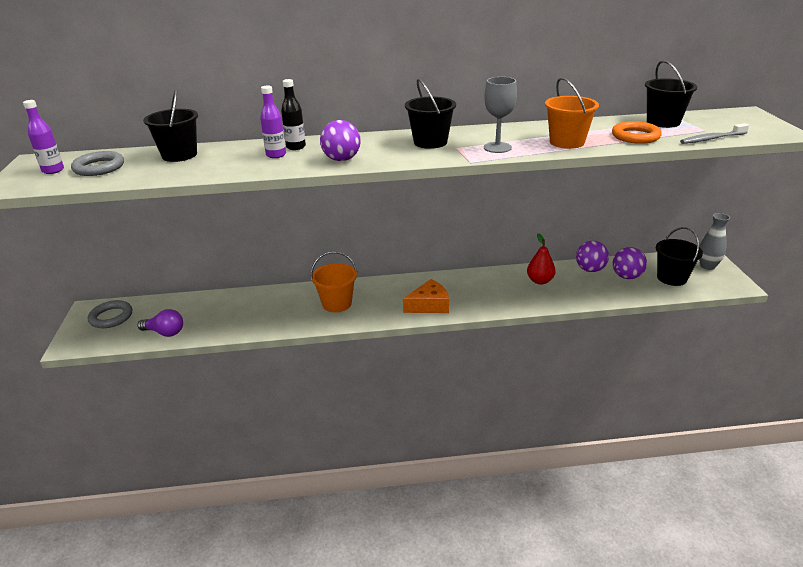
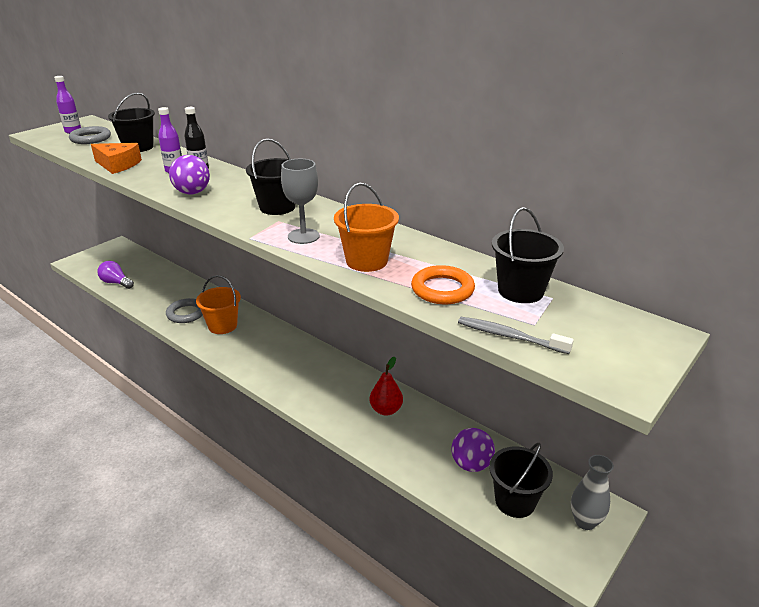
camera: 45 degrees right, 0 degrees up
grey ring [88,300,132,328] -> grey ring moved to [166,298,203,323]
purple light bulb [138,309,183,337] -> purple light bulb turned 150 degrees clockwise [97,261,134,289]
orange cheese [403,279,449,313] -> orange cheese moved to [91,143,142,174]
purple ball [576,241,609,272] -> none

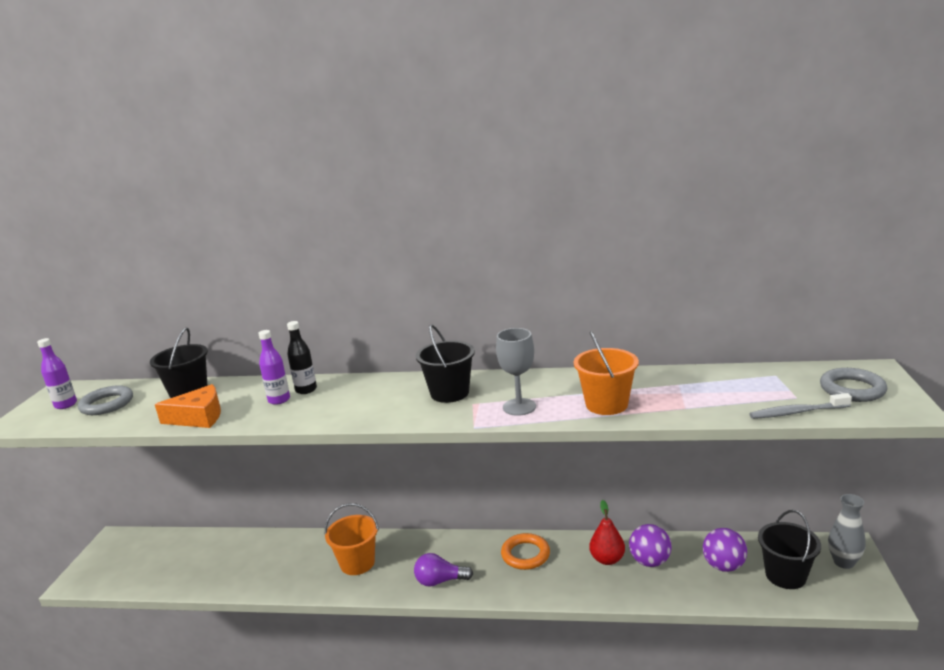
camera: 30 degrees left, 10 degrees down
purple light bulb [97,261,134,289] -> purple light bulb moved to [414,553,473,587]
grey ring [166,298,203,323] -> grey ring moved to [820,368,887,402]
purple ball [169,155,210,194] -> purple ball moved to [629,524,672,567]
orange ring [411,265,475,304] -> orange ring moved to [501,533,550,570]
black bucket [492,207,564,303] -> none

